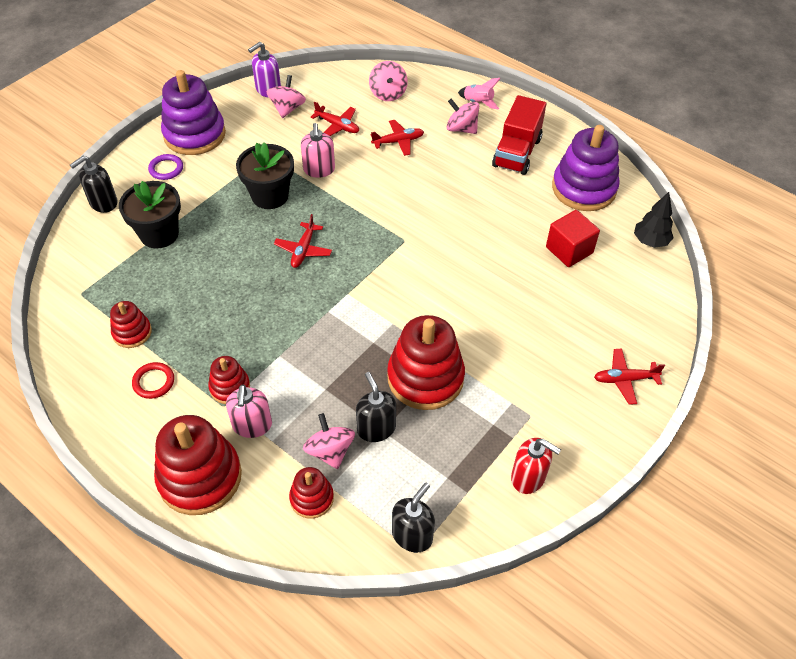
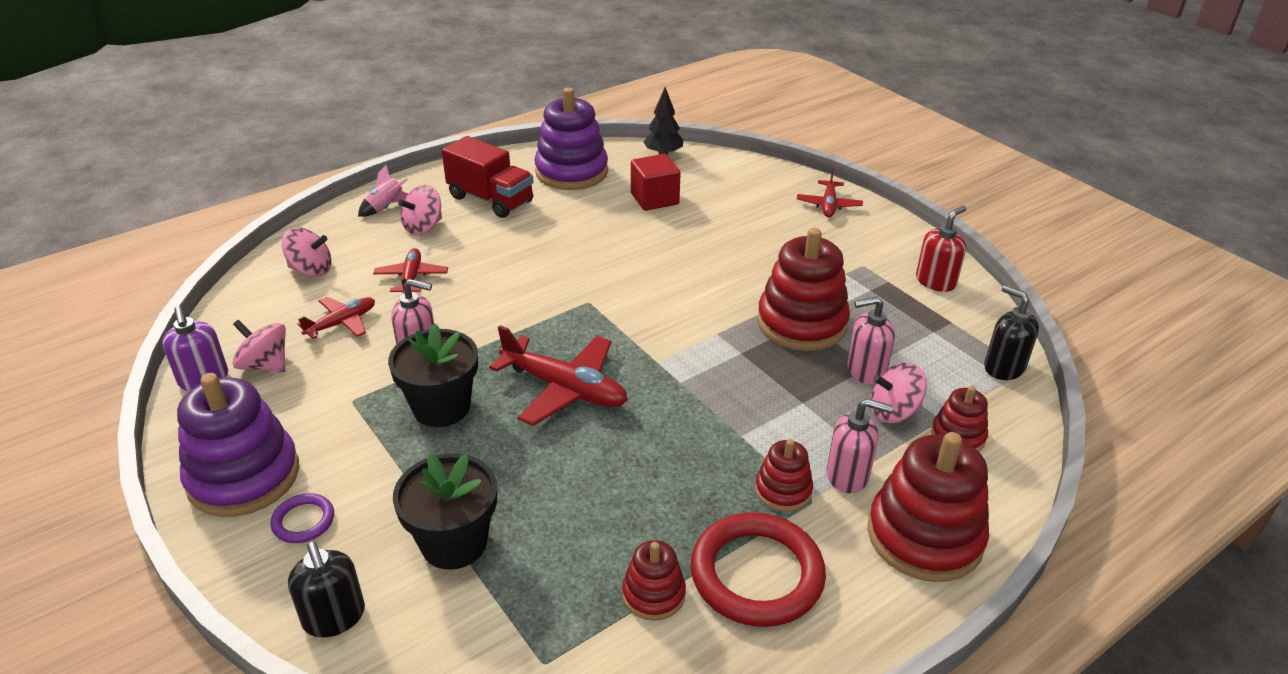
camera: 75 degrees left, 15 degrees down
red ring [132,362,174,399] -> red ring [691,512,826,627], size x2.08
red plane [274,214,332,268] -> red plane [489,325,628,426], size x1.71
black soap dispenser [356,372,396,442] -> pink soap dispenser [847,296,895,385]

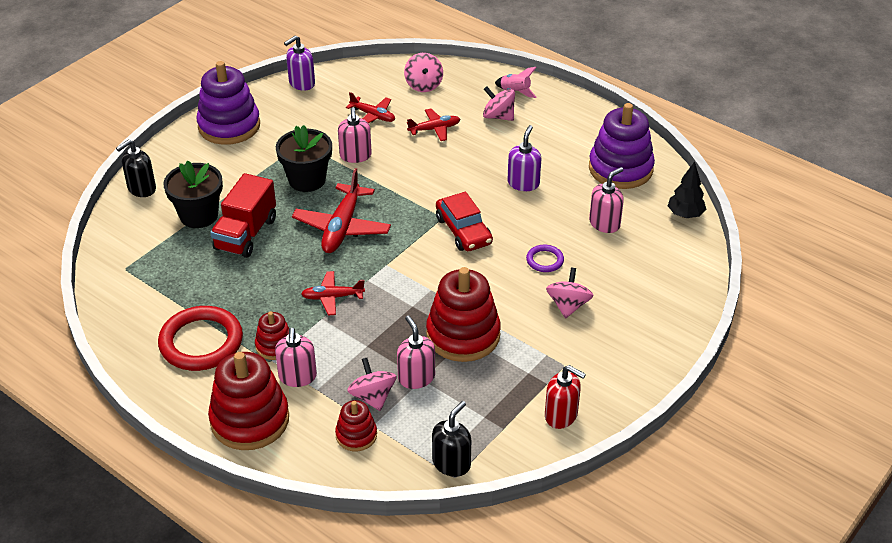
camera: 75 degrees right, 5 degrees up
pink spinning top [233,320,286,372] -> pink spinning top moved to [546,267,594,318]
purple ring [271,493,334,543] -> purple ring moved to [526,245,564,272]
red truck [442,136,534,218] -> red truck moved to [210,173,276,258]
red stacking toy [622,540,686,621] -> none
red cube [631,154,681,211] -> pink soap dispenser [589,167,624,233]
red plane [797,168,863,217] -> red plane moved to [301,271,365,315]
none -> red car [436,192,493,251]
none -> purple soap dispenser [507,125,541,191]

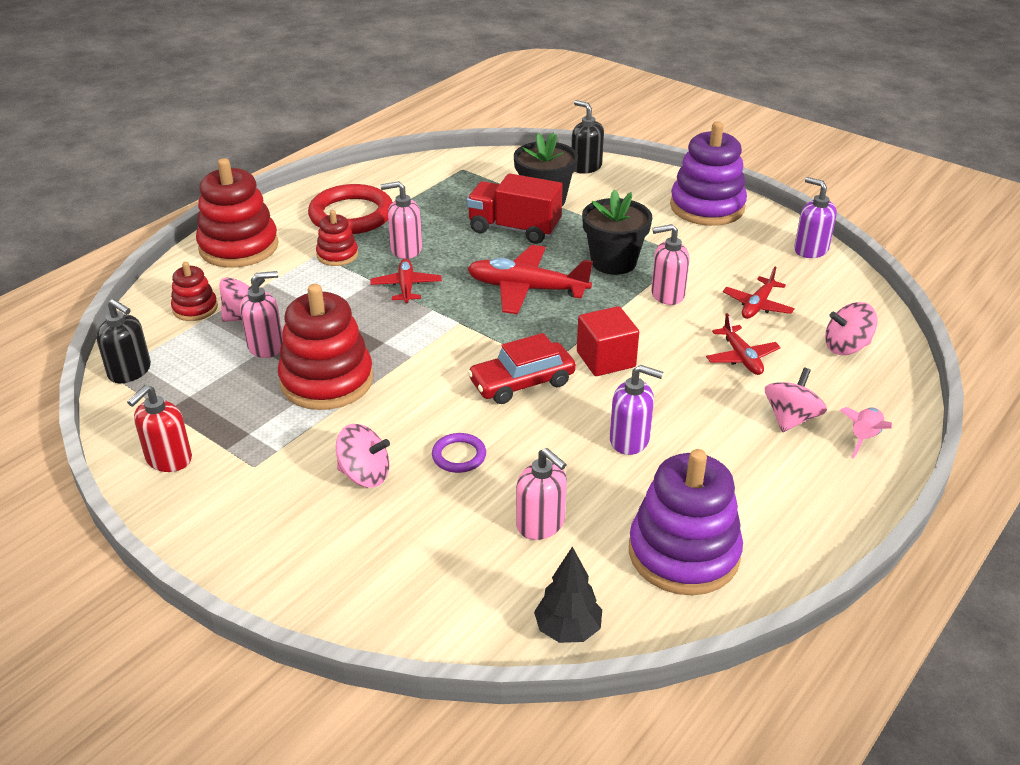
camera: 90 degrees right, 5 degrees down
pink soap dispenser [275,328,317,387] -> pink soap dispenser moved to [380,181,422,259]
none -> red cube [577,306,639,376]

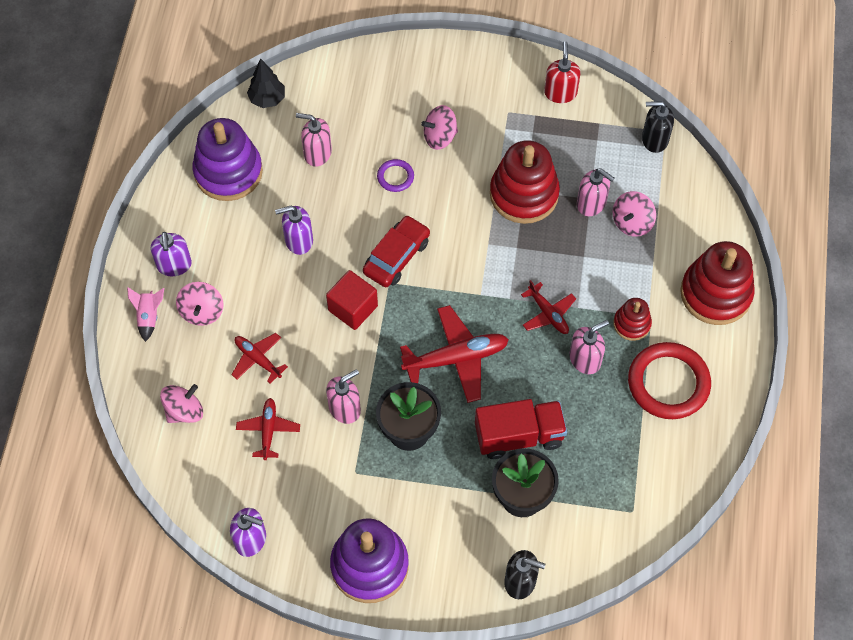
camera: 150 degrees right, 25 degrees up
red stacking toy [171,262,218,321] -> none
pink soap dispenser [240,271,283,358] -> pink soap dispenser turned 90 degrees counterclockwise [577,168,614,216]
none -> purple soap dispenser [151,232,192,276]

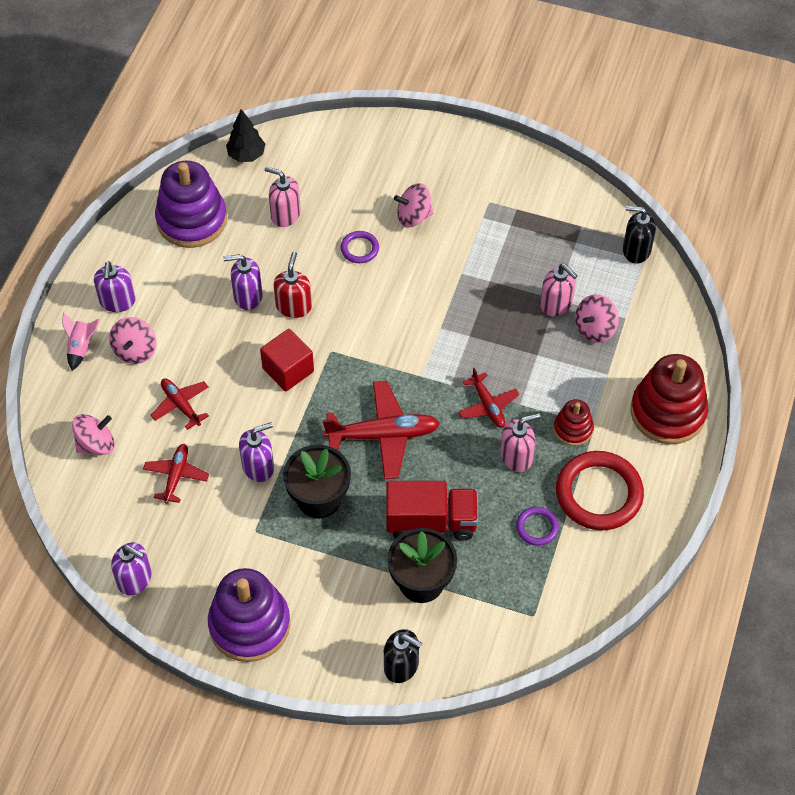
camera: 10 degrees right, 5 degrees down
pink soap dispenser [326,369,361,424] -> purple soap dispenser [239,422,274,482]
red car [363,215,430,287] -> none
red stacking toy [490,140,560,224] -> none
red soap dispenser [544,41,581,103] -> red soap dispenser moved to [274,252,312,318]
none -> purple ring [516,507,559,546]

